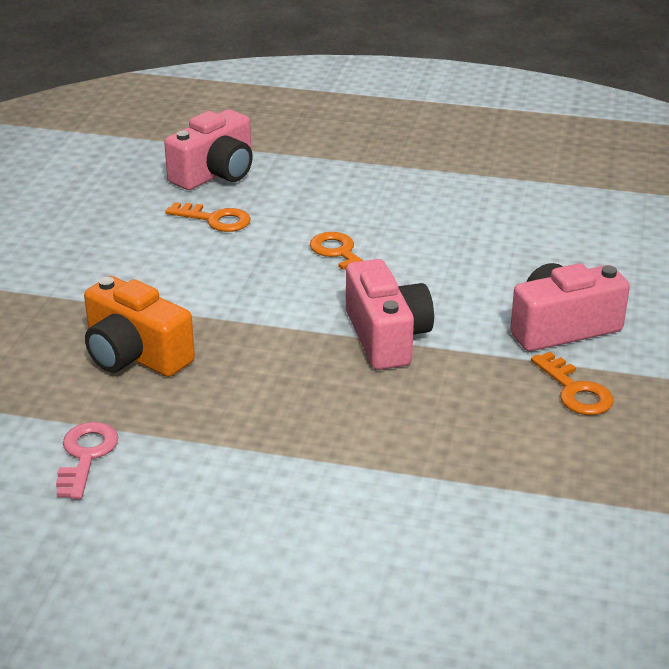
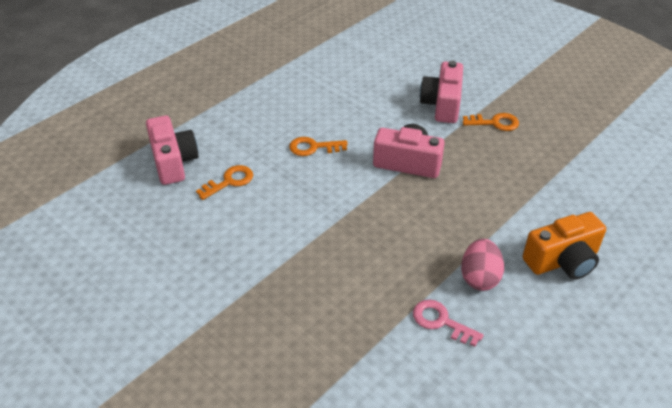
camera: 60 degrees left, 10 degrees up
orange camera [84,276,195,377] -> orange camera moved to [523,212,606,280]
none -> pink egg [461,239,504,291]

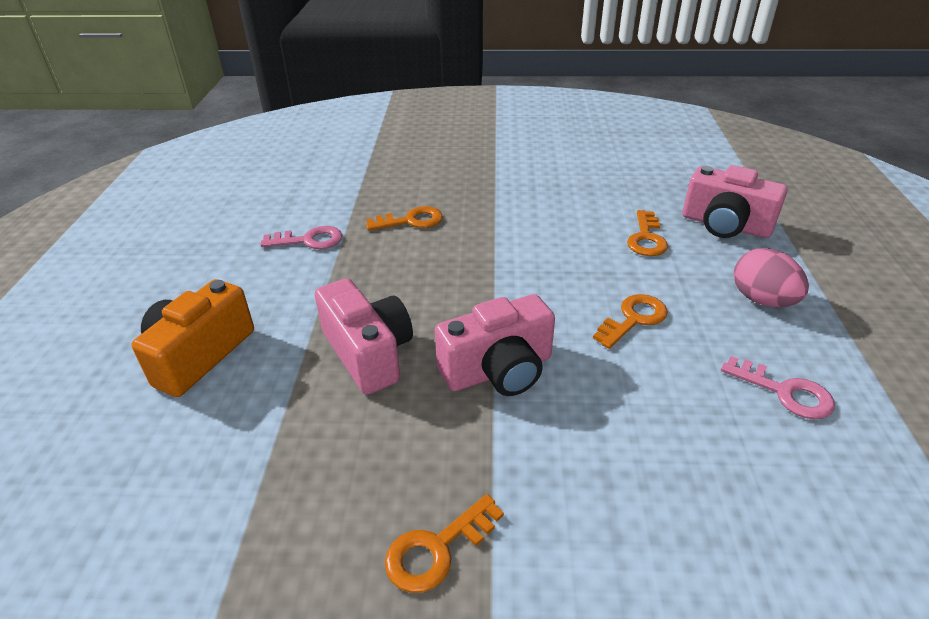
camera: 140 degrees right, 5 degrees down
pink camera [420,61,463,123] -> pink camera moved to [315,278,413,395]
pink egg [461,239,504,291] -> pink egg moved to [734,248,809,307]
none -> orange key [366,206,443,230]
none -> pink key [721,356,835,419]

